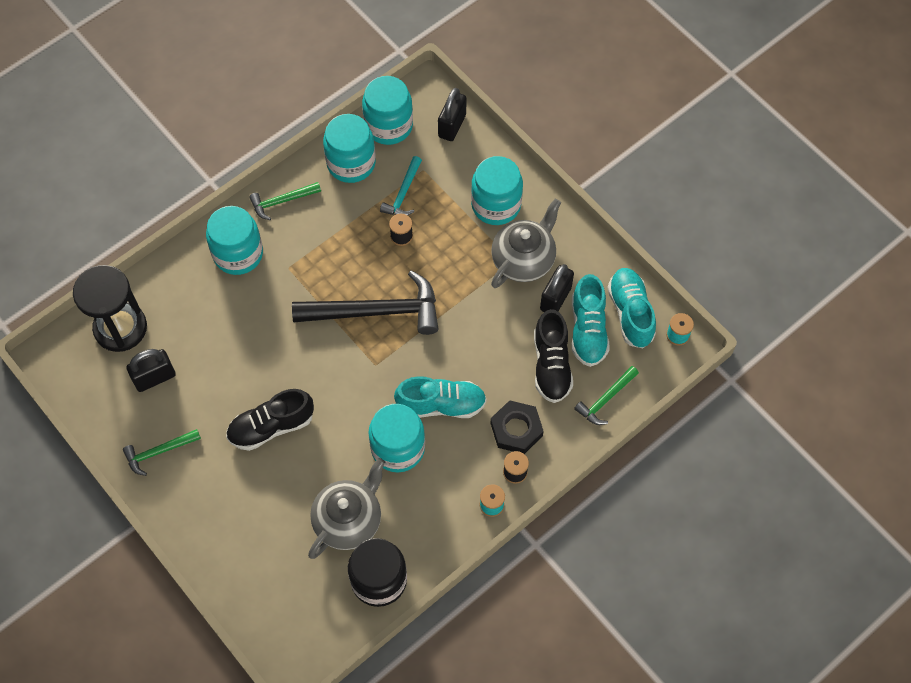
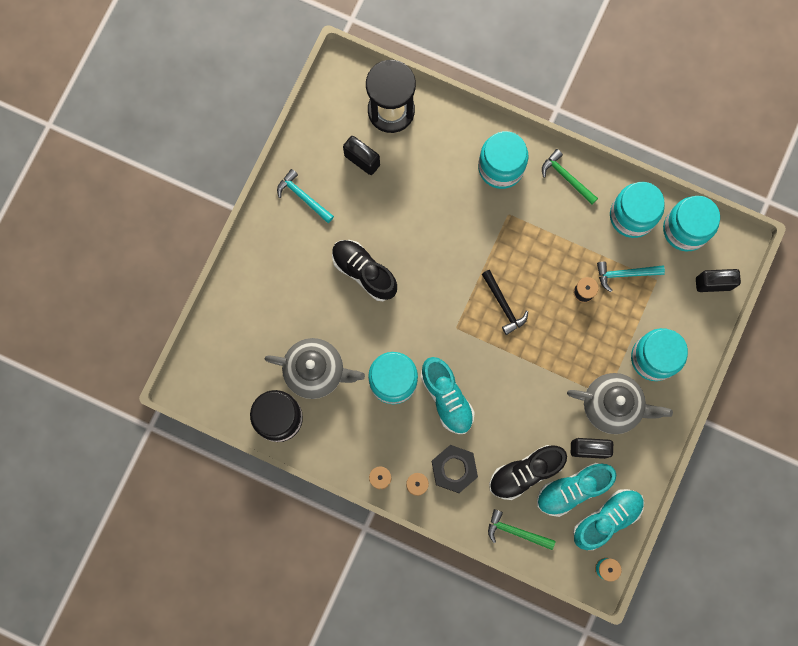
camera: 65 degrees right, 15 degrees up
green hammer [123,429,201,476] -> turquoise hammer [277,169,334,223]
black hammer [292,271,438,335] -> black hammer [482,270,528,335], size x0.50

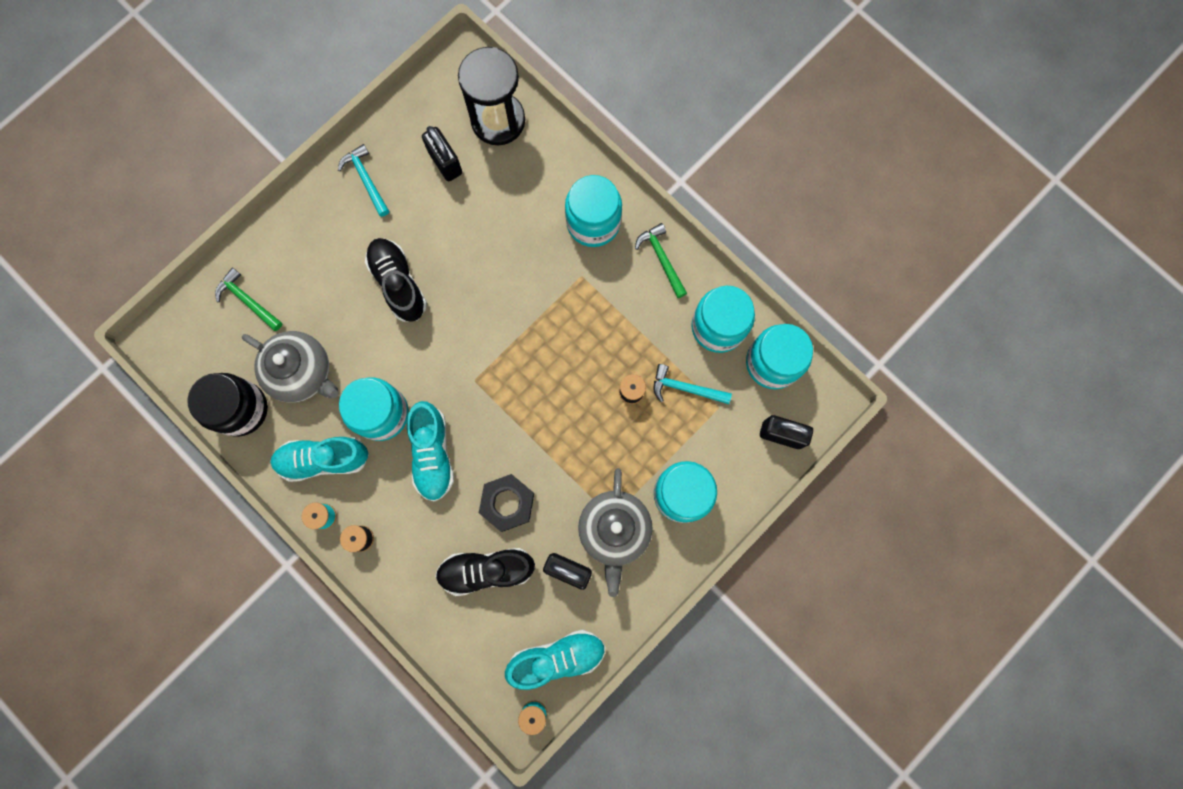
camera: 20 degrees right, 0 degrees up
black nut [432,445,478,493] -> black nut moved to [479,474,534,532]
black hammer [482,270,528,335] -> none
green hammer [488,509,555,550] -> green hammer moved to [215,268,282,331]
turquoise shoe [537,463,616,517] -> turquoise shoe moved to [270,437,369,482]
grey teapot [567,373,673,434] -> grey teapot turned 60 degrees clockwise [578,468,653,597]

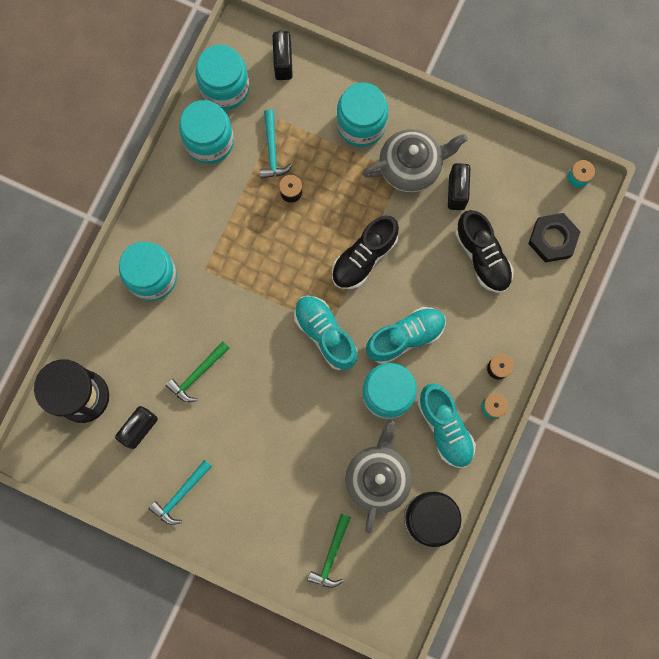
camera: 110 degrees left, 0 degrees up
black shoe [365,238,427,322] -> black shoe moved to [332,216,399,289]
black nut [479,474,534,532] -> black nut moved to [528,213,581,263]
turquoise shoe [505,630,606,690] -> turquoise shoe moved to [294,296,357,370]
green hammer [635,223,687,298] -> green hammer moved to [165,341,230,402]

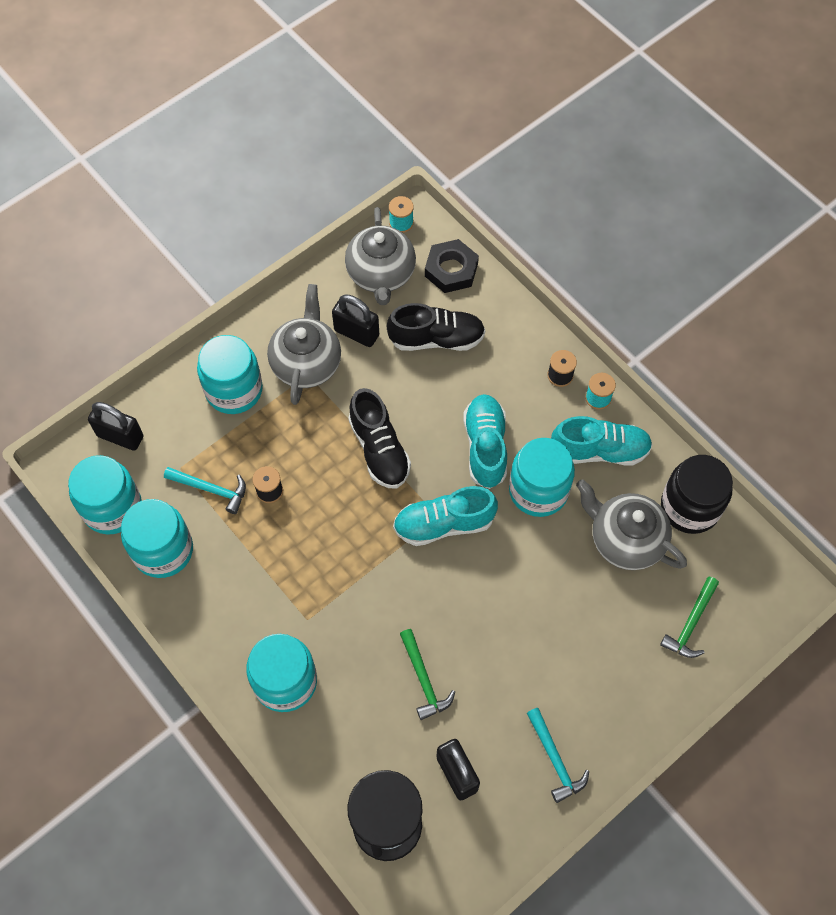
camera: 65 degrees left, 15 degrees down
green hammer [307,514,351,588] -> green hammer turned 75 degrees clockwise [660,577,719,658]
none -> grey teapot [345,207,416,305]

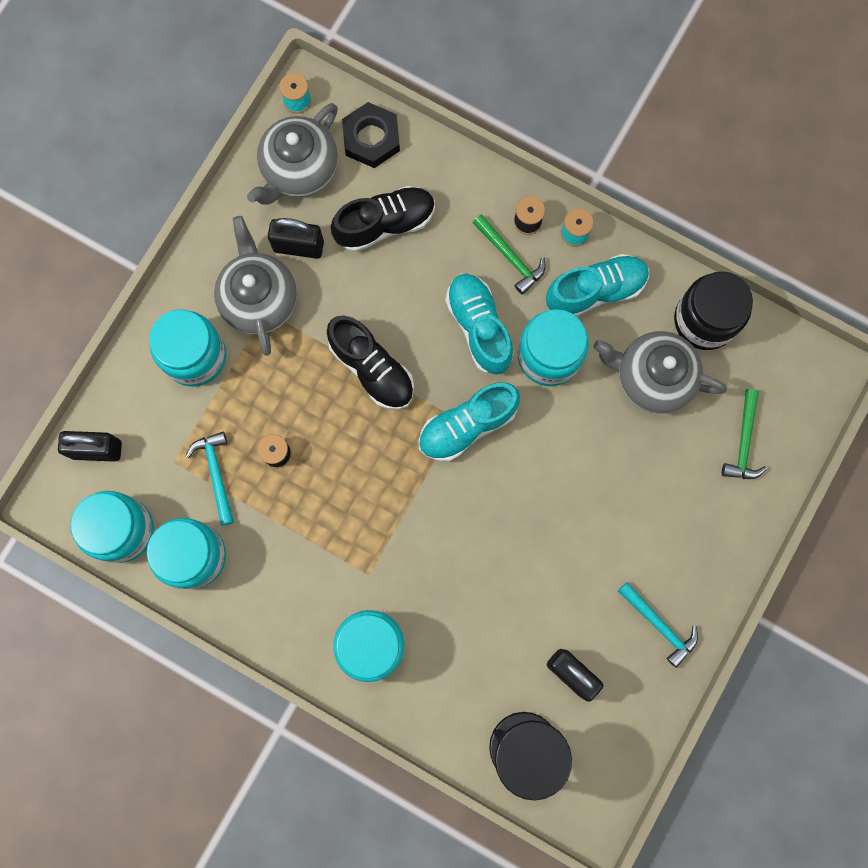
camera: 20 degrees left, 15 degrees up
turquoise hammer [164,467,246,514] -> turquoise hammer turned 105 degrees counterclockwise [186,432,234,526]
grey teapot [345,207,416,305] -> grey teapot turned 60 degrees clockwise [247,103,338,204]
green hammer [400,629,455,720] -> green hammer moved to [473,214,546,295]

